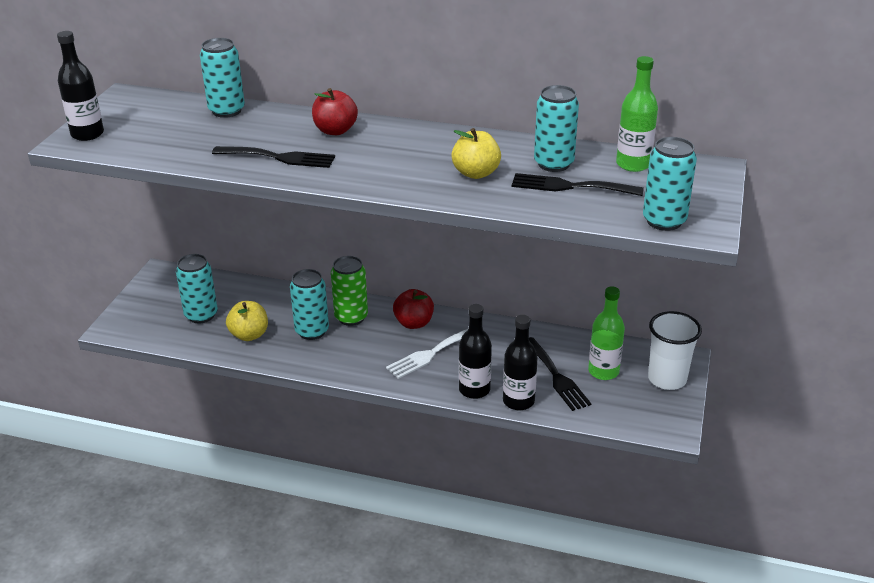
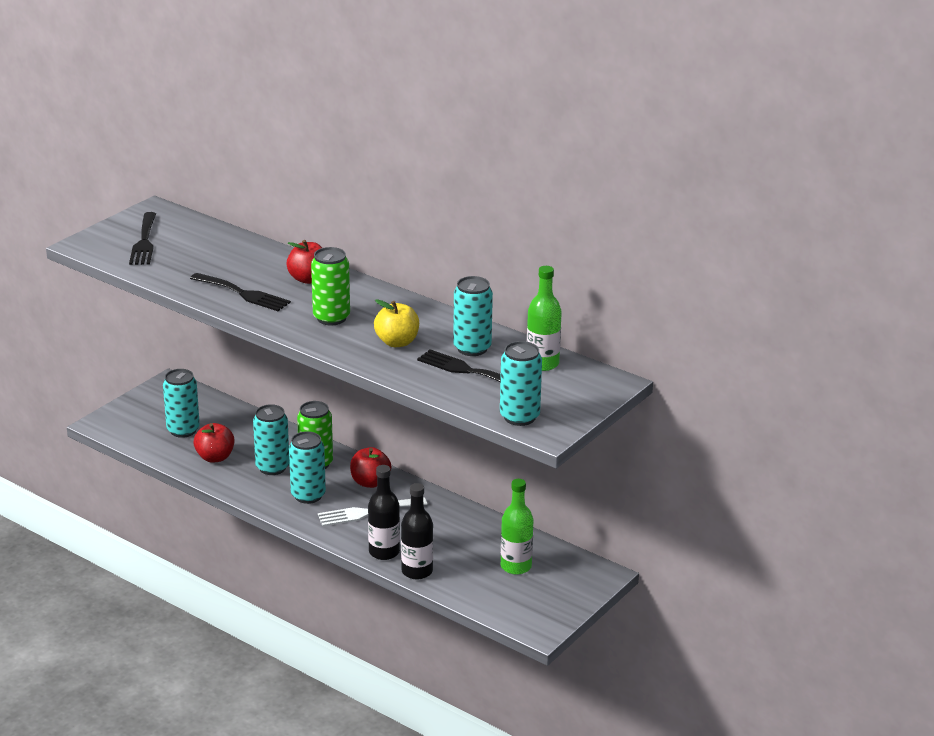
camera: 20 degrees right, 5 degrees down
black bottle [57,31,104,141] -> none
turquoise can [200,38,245,118] -> turquoise can moved to [289,431,326,504]
yellow apple [226,301,268,341] -> red apple [194,423,234,463]
black fork [529,337,592,411] -> black fork moved to [129,212,156,265]
white cup [648,311,702,390] -> none
none -> green can [311,247,350,325]

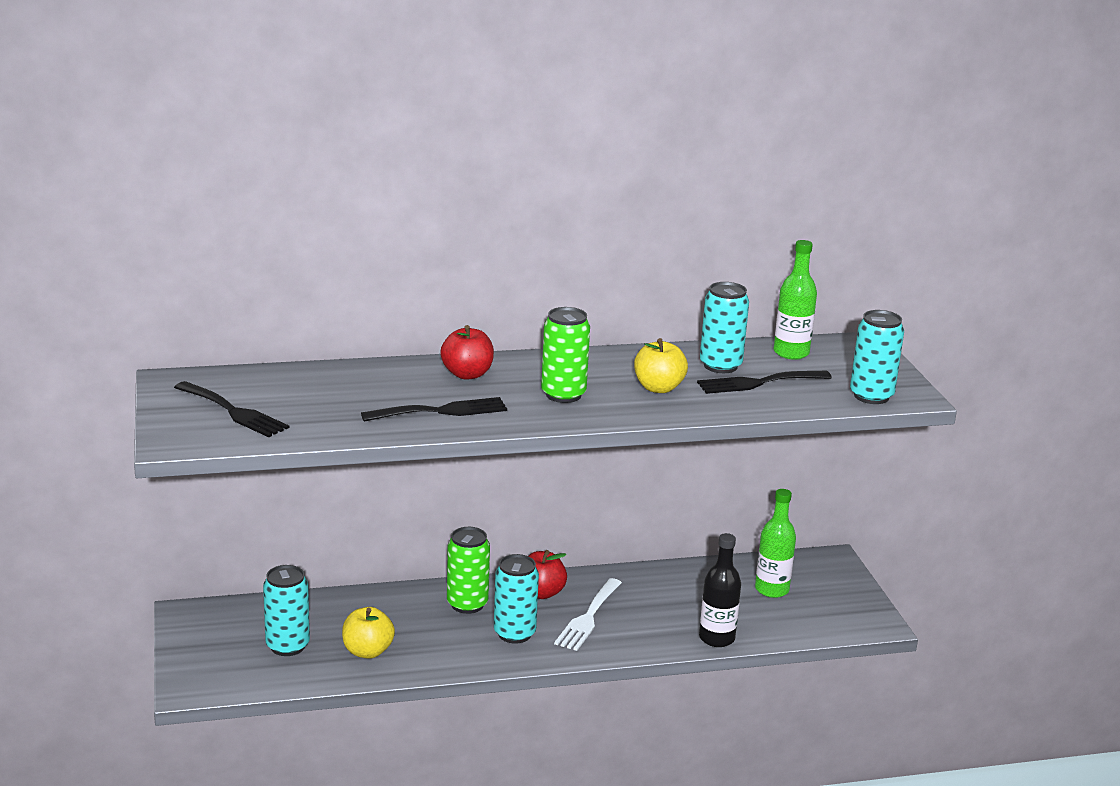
camera: 50 degrees left, 5 degrees down
red apple [194,423,234,463] -> yellow apple [342,607,395,659]
turquoise can [253,404,289,475] -> none
black bottle [368,465,400,560] -> none

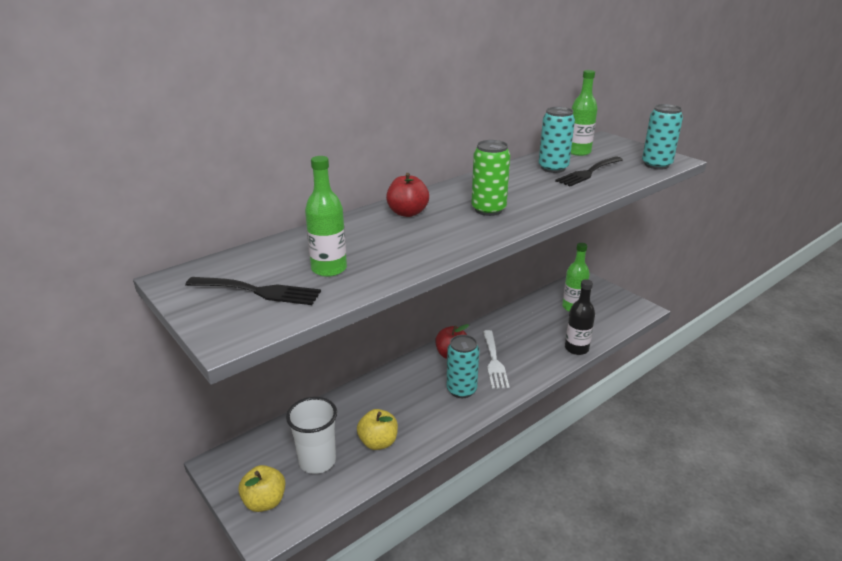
camera: 25 degrees left, 5 degrees up
turquoise can [263,565,310,656] -> white cup [286,397,337,474]
black fork [361,397,507,422] -> none
green can [447,527,490,614] -> none
yellow apple [634,338,688,393] -> yellow apple moved to [238,465,285,512]
none -> green bottle [305,156,347,277]

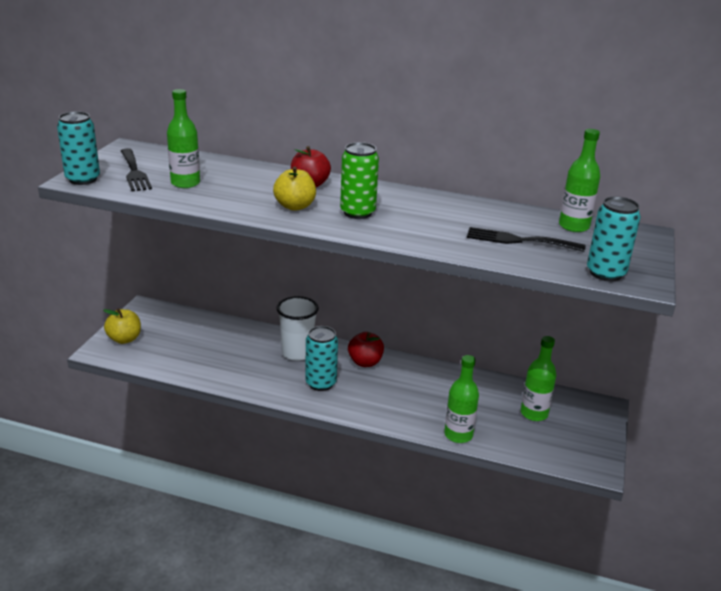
camera: 55 degrees right, 0 degrees up
white cup [286,397,337,474] -> white cup moved to [277,296,319,361]
yellow apple [357,409,398,450] -> yellow apple moved to [273,167,316,211]
white fork [483,330,509,389] -> none
turquoise can [539,107,575,173] -> turquoise can moved to [57,111,100,185]
black bottle [565,279,595,355] -> green bottle [444,355,479,443]

